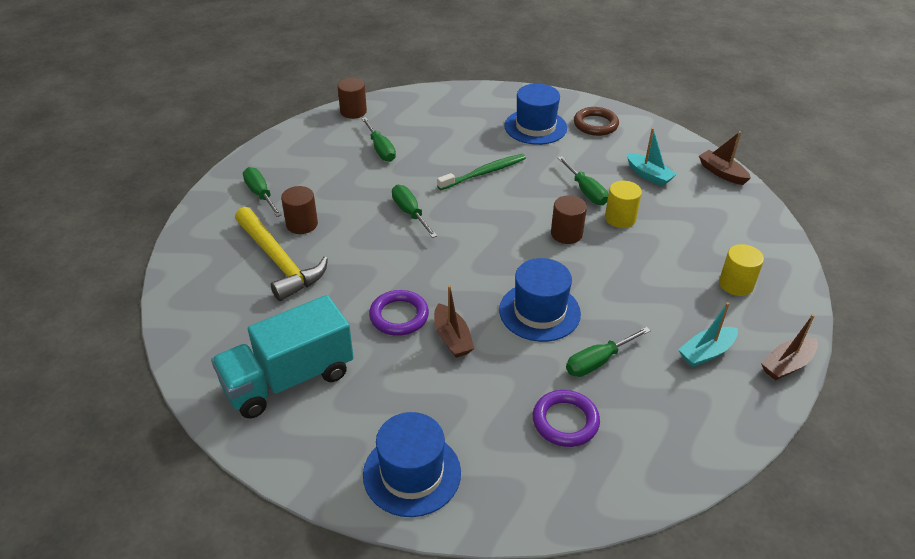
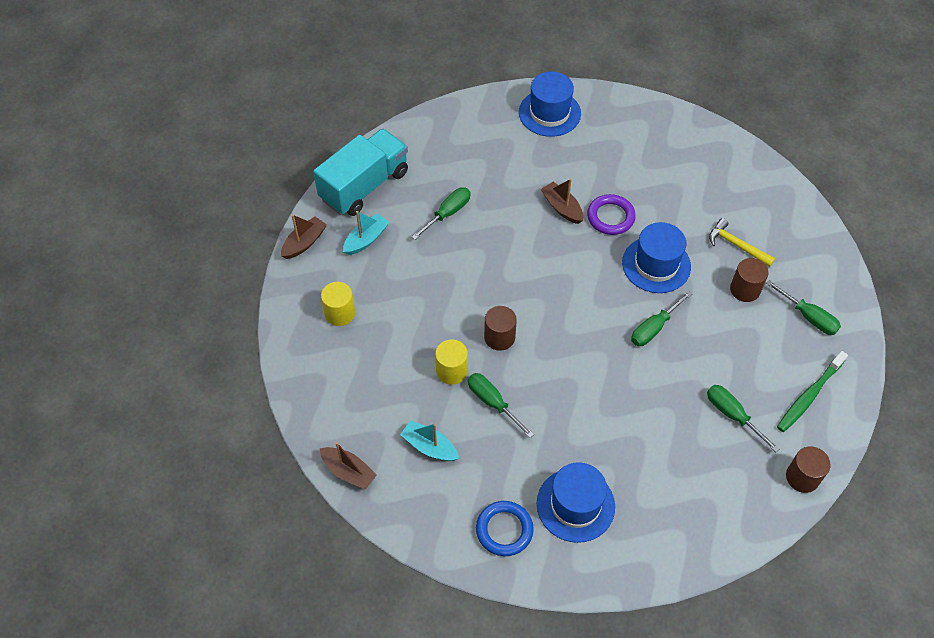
camera: 165 degrees right, 15 degrees up
turquoise truck [211,295,354,419] -> turquoise truck moved to [313,129,408,216]
yellow hammer [235,207,328,301] -> yellow hammer [709,218,775,267], size x0.58
green screwdriver [392,185,437,238] -> green screwdriver turned 90 degrees clockwise [631,291,692,346]
green toothbrush [437,154,526,190] -> green toothbrush moved to [777,351,848,432]
blue hat [499,258,581,342] -> blue hat moved to [622,222,691,293]
purple ring [533,390,600,447] -> none
brown ring [574,107,619,136] -> blue ring [476,501,534,556]

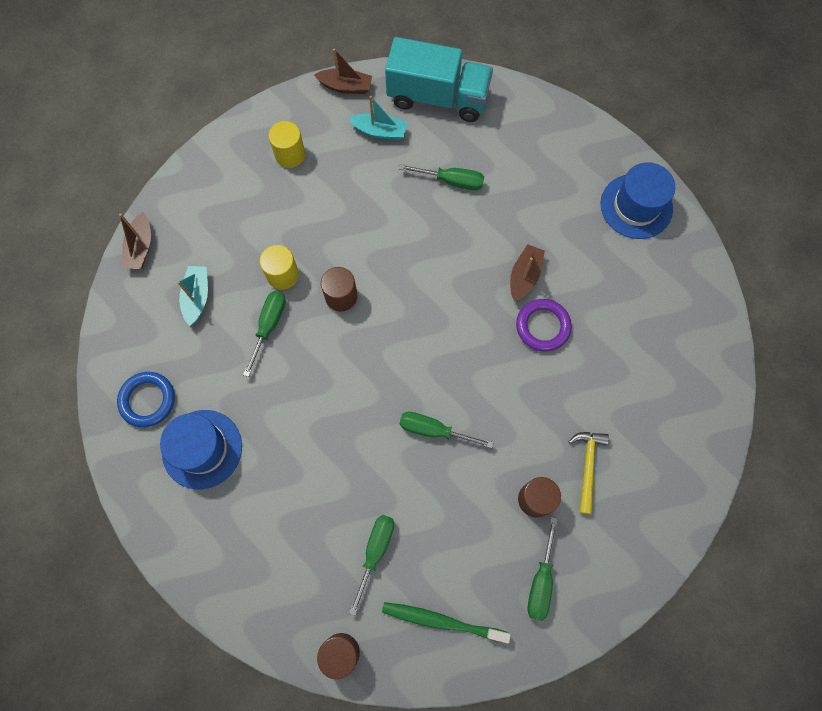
camera: 60 degrees right, 15 degrees up
blue hat [622,222,691,293] -> none

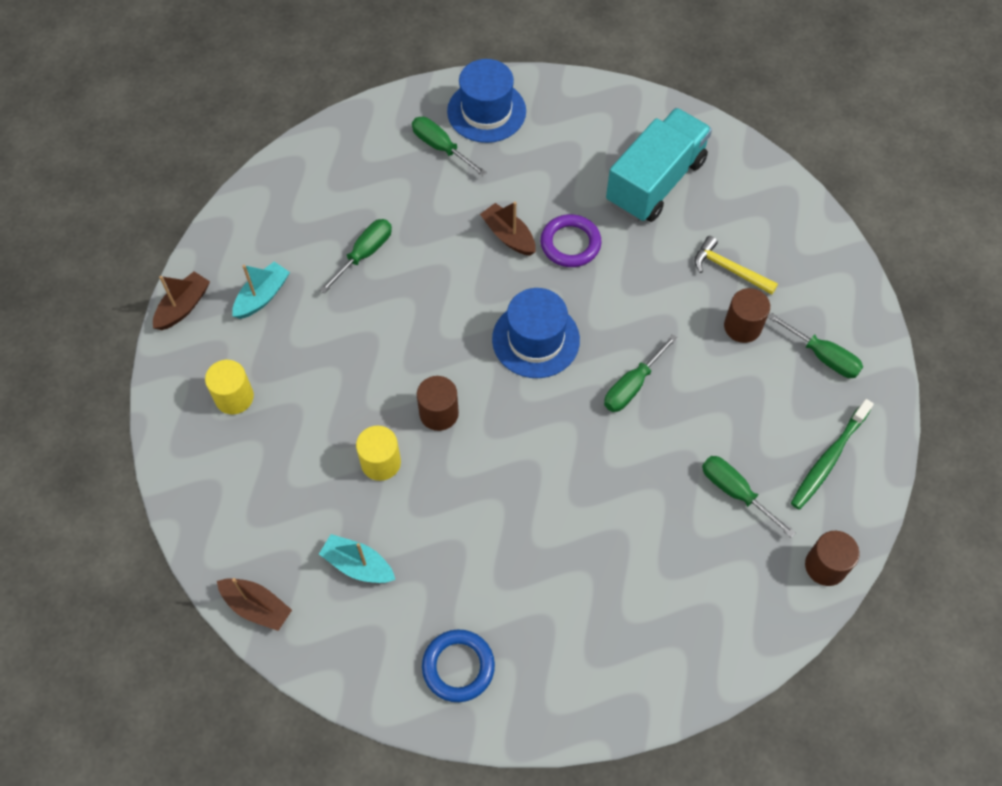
camera: 65 degrees left, 10 degrees down
blue hat [160,410,242,489] -> blue hat moved to [492,288,580,378]
green screwdriver [243,291,286,377] -> green screwdriver moved to [412,117,487,176]
turquoise truck [385,37,493,122] -> turquoise truck moved to [606,108,712,222]

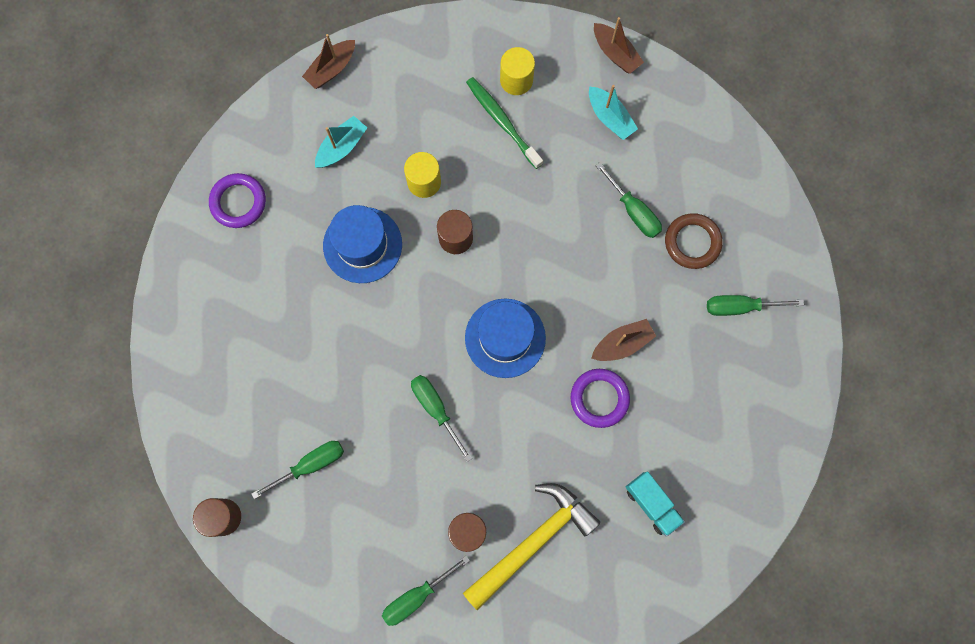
camera: 105 degrees right, 15 degrees up
green screwdriver [412,117,487,176] -> green screwdriver turned 150 degrees counterclockwise [707,295,804,316]
blue ring [422,629,495,702] -> purple ring [209,173,266,228]
blue hat [447,59,526,143] -> blue hat moved to [323,205,402,283]
turquoise truck [606,108,712,222] -> turquoise truck [626,471,685,537], size x0.51
yellow hammer [695,236,778,295] -> yellow hammer [463,483,600,610], size x1.73
green toothbrush [791,399,874,509] -> green toothbrush moved to [466,77,543,169]
none -> brown ring [665,213,723,269]

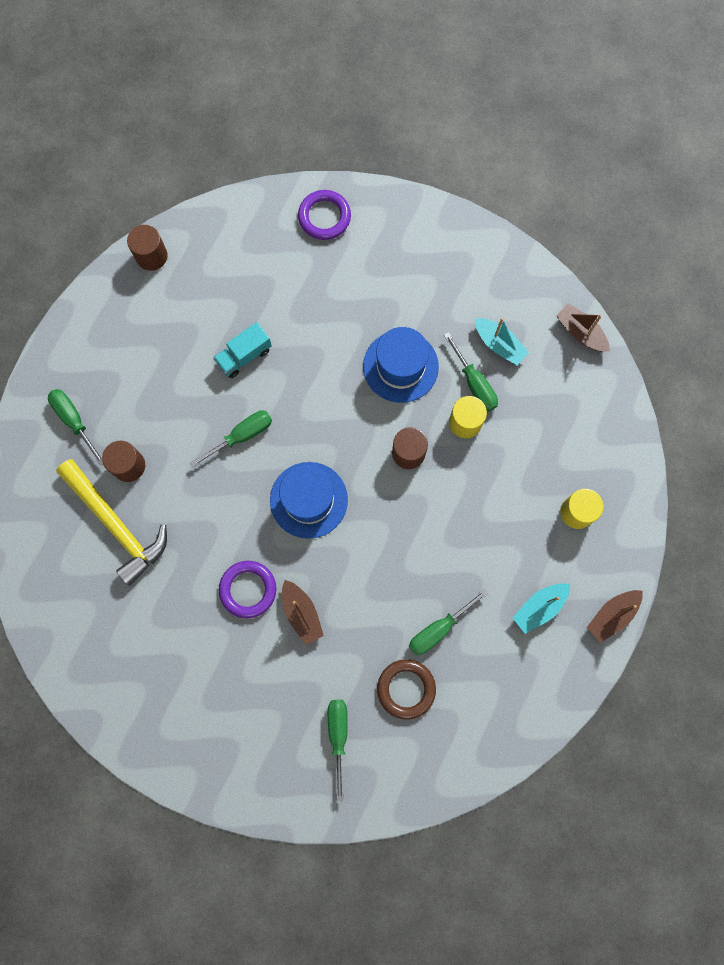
camera: 90 degrees right, 0 degrees up
purple ring [209,173,266,228] -> purple ring moved to [298,190,351,240]
green screwdriver [251,441,344,499] -> green screwdriver moved to [444,332,498,412]
green toothbrush [466,77,543,169] -> none
turquoise truck [626,471,685,537] -> turquoise truck moved to [213,322,272,378]

